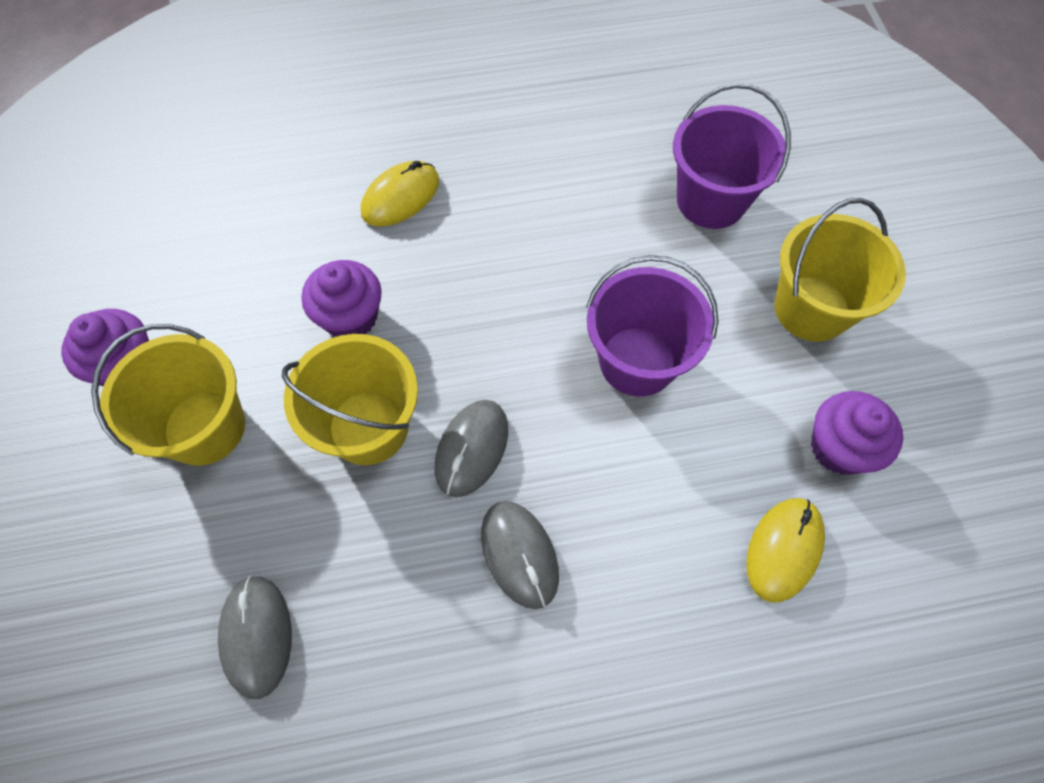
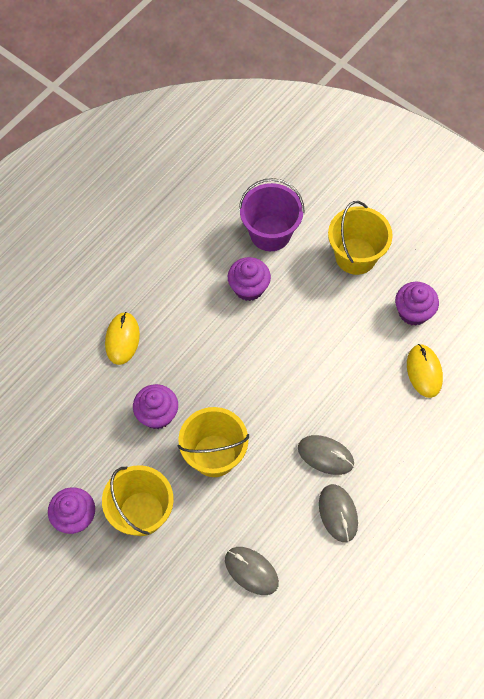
camera: 40 degrees left, 0 degrees up
grey mouse [434,400,508,497] -> grey mouse moved to [319,484,358,542]
purple bucket [586,255,718,397] -> none
none -> purple cupcake [228,257,271,301]

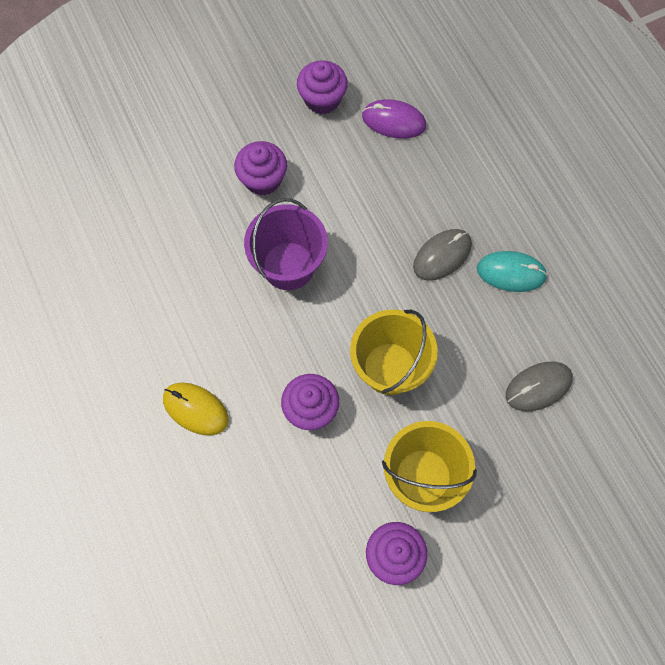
camera: 65 degrees left, 5 degrees up
purple cupcake [228,257,271,301] -> purple cupcake moved to [234,141,287,196]
purple bucket [239,178,305,251] -> purple bucket moved to [244,198,328,290]
grey mouse [319,484,358,542] -> turquoise mouse [477,251,548,292]
yellow bucket [328,201,393,275] -> none
yellow mouse [407,344,443,398] -> purple mouse [362,99,426,139]

